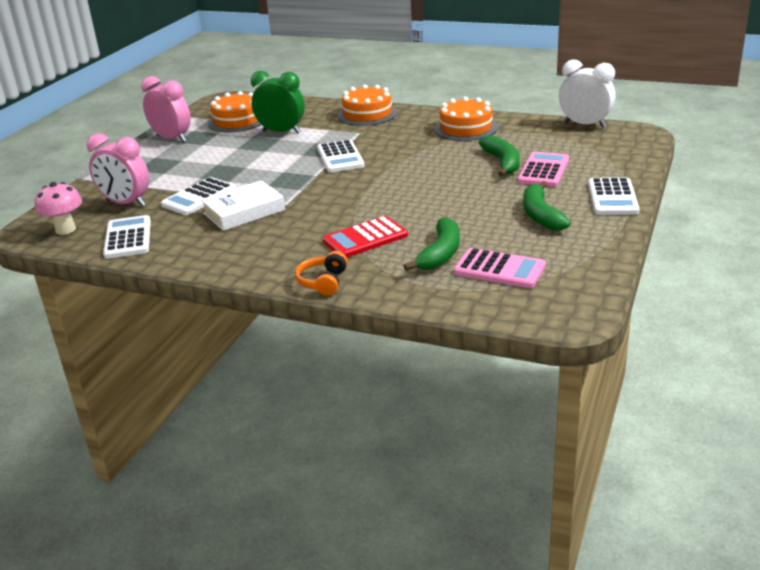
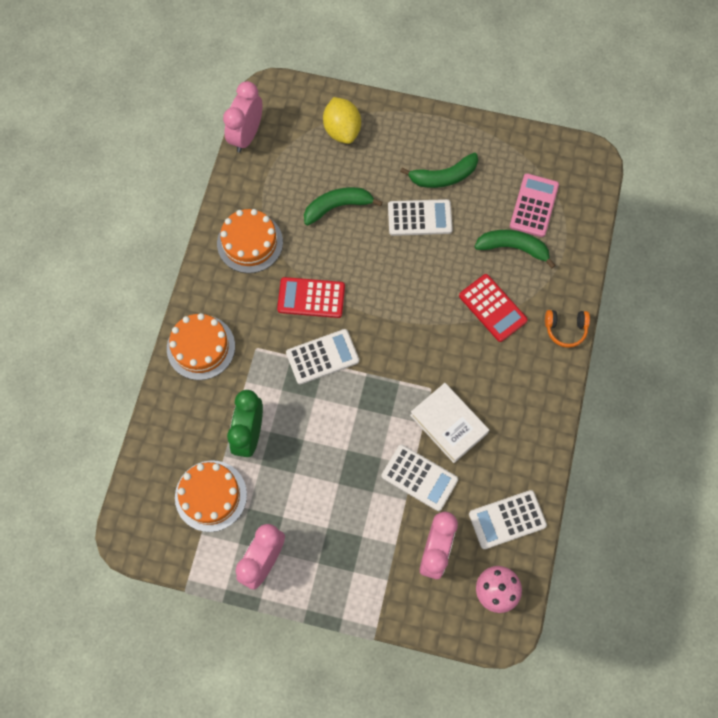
camera: 100 degrees left, 40 degrees up
pink calculator [518,152,569,187] -> none
white clock [559,59,616,127] -> pink clock [223,81,262,152]
white calculator [588,177,640,215] -> white calculator moved to [388,199,453,236]
none -> red calculator [277,277,345,318]
none -> yellow lemon [323,97,361,144]

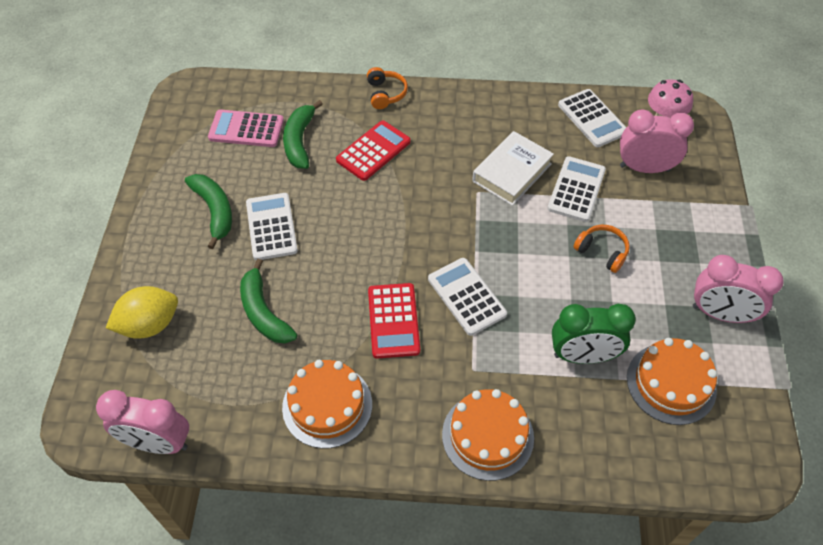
camera: 100 degrees left, 15 degrees down
none -> orange headphones [574,225,630,273]

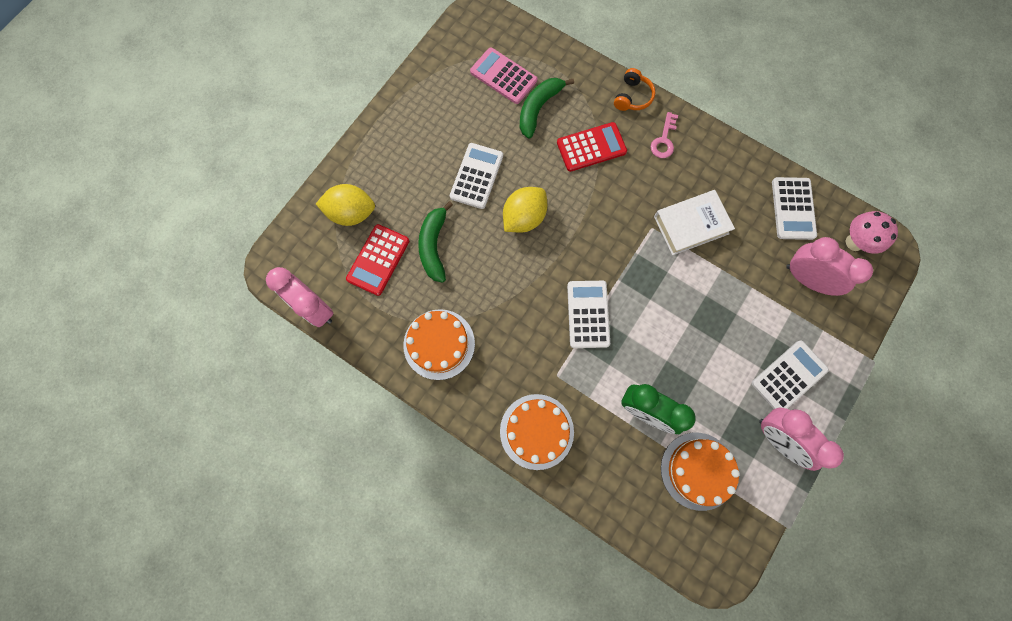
camera: 30 degrees right, 20 degrees up
green banana [185,174,232,249] -> none
red calculator [368,283,420,359] -> red calculator moved to [346,224,409,296]
white calculator [547,156,606,222] -> white calculator moved to [752,341,829,409]
orange headphones [574,225,630,273] -> none
none -> yellow lemon [503,187,547,232]
none -> pink key [651,112,678,158]

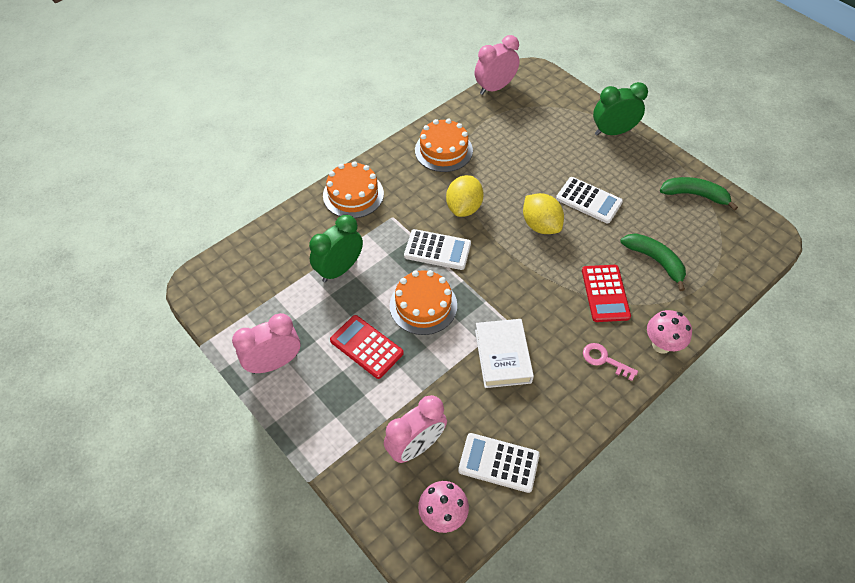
camera: 105 degrees right, 20 degrees down
yellow lemon [316,184,375,226] -> yellow lemon moved to [446,175,484,217]
red calculator [346,224,409,296] -> red calculator moved to [330,315,404,379]
green banana [418,201,453,283] -> green banana moved to [660,177,738,211]
pink calculator [470,47,537,104] -> none
orange headphones [614,68,655,111] -> pink mushroom [647,310,692,354]
orange cake [661,433,740,511] -> orange cake moved to [390,270,457,335]
white calculator [752,341,829,409] -> none
none -> green clock [593,82,648,136]

